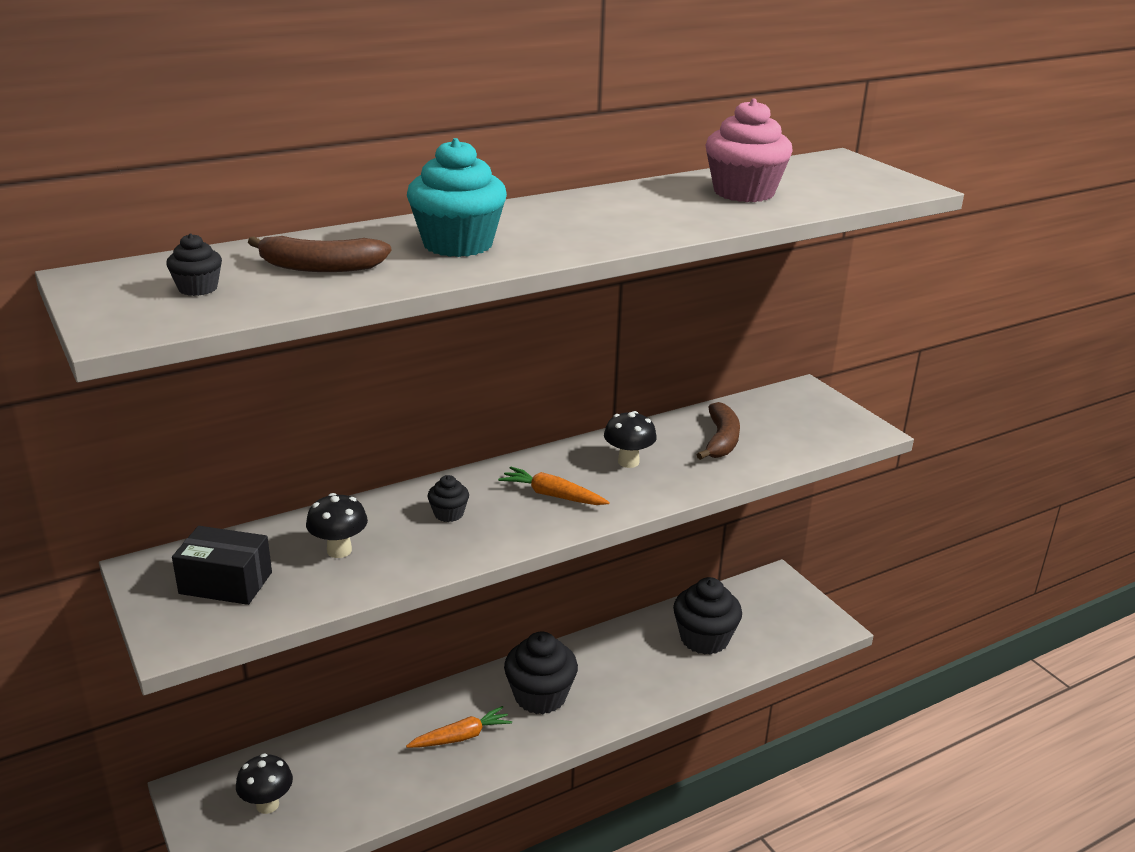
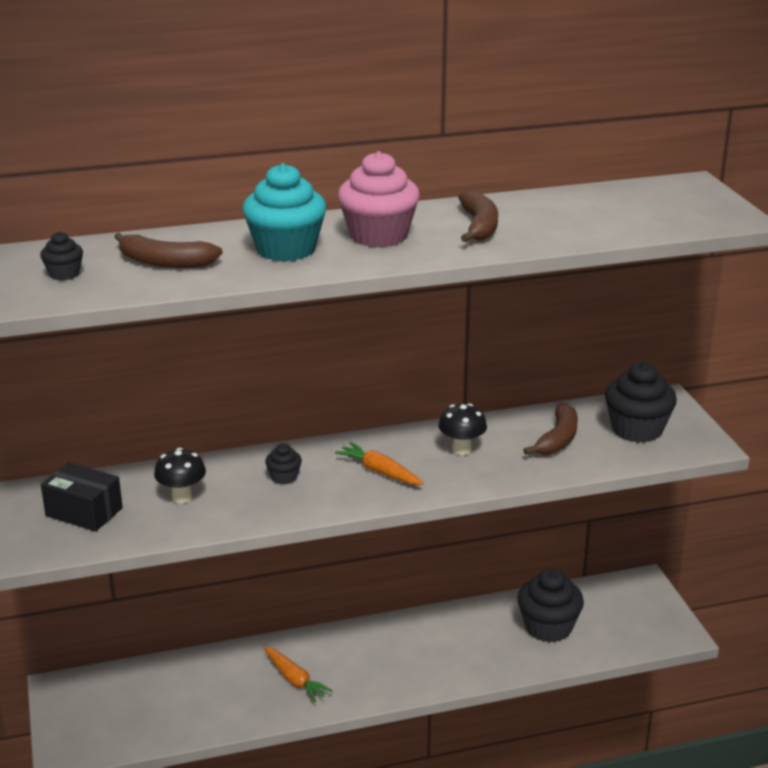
camera: 15 degrees right, 0 degrees up
black mushroom [236,753,293,814] -> none
orange carrot [406,706,512,748] -> orange carrot turned 60 degrees clockwise [263,646,333,702]
black cupcake [504,631,578,714] -> black cupcake moved to [605,362,677,443]
pink cupcake [705,98,793,202] -> pink cupcake moved to [338,151,420,247]
none -> brown banana [458,190,498,242]

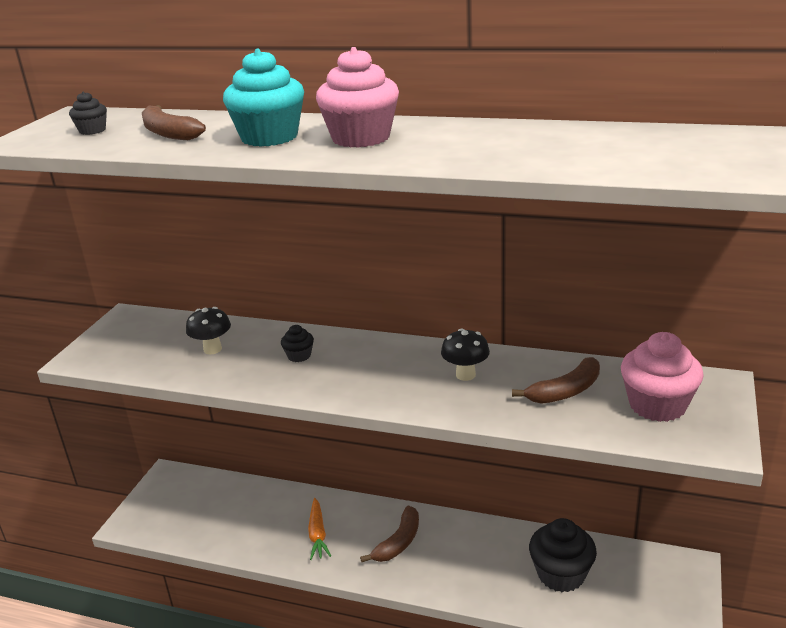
camera: 35 degrees right, 0 degrees up
black box [41,462,123,532] -> none
orange carrot [335,442,424,485] -> none
brown banana [458,190,498,242] -> brown banana moved to [360,505,419,562]
black cupcake [605,362,677,443] -> pink cupcake [621,332,704,422]

